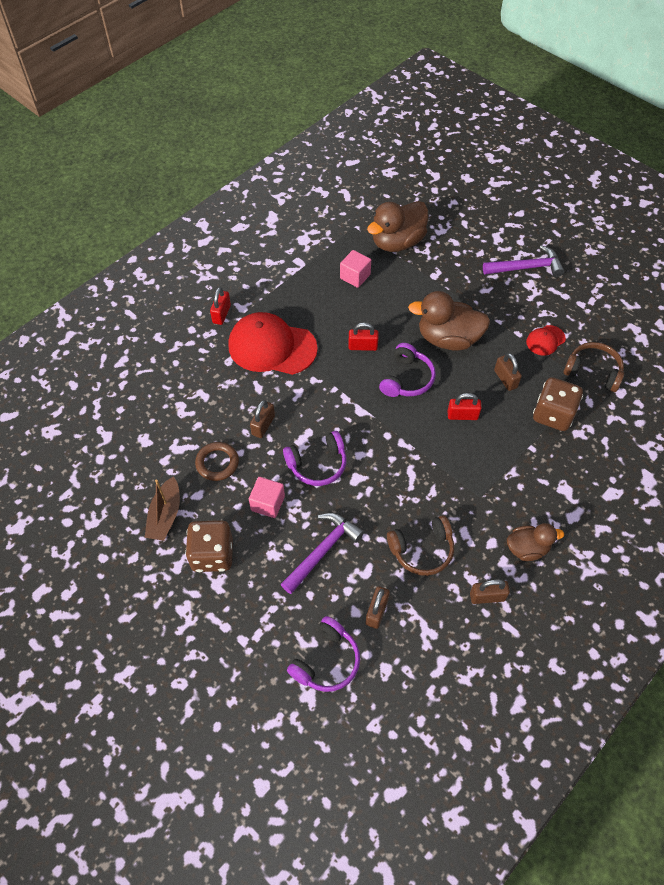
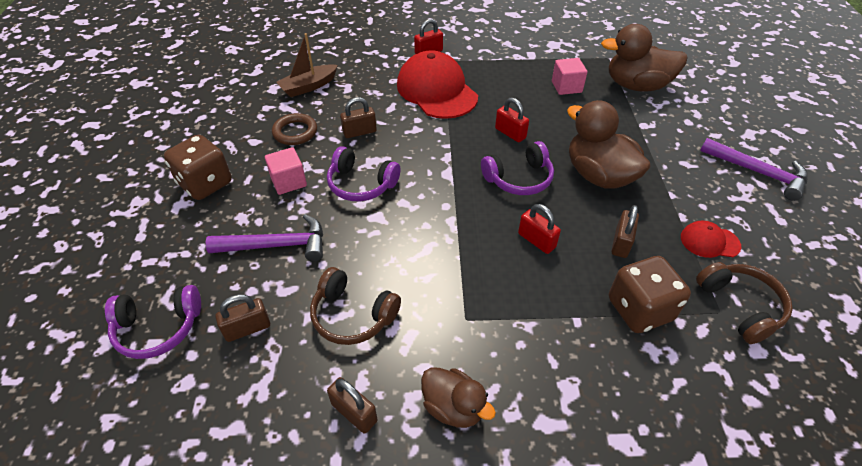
camera: 45 degrees right, 10 degrees down
brown boat [145,476,180,541] -> brown boat moved to [276,33,338,97]

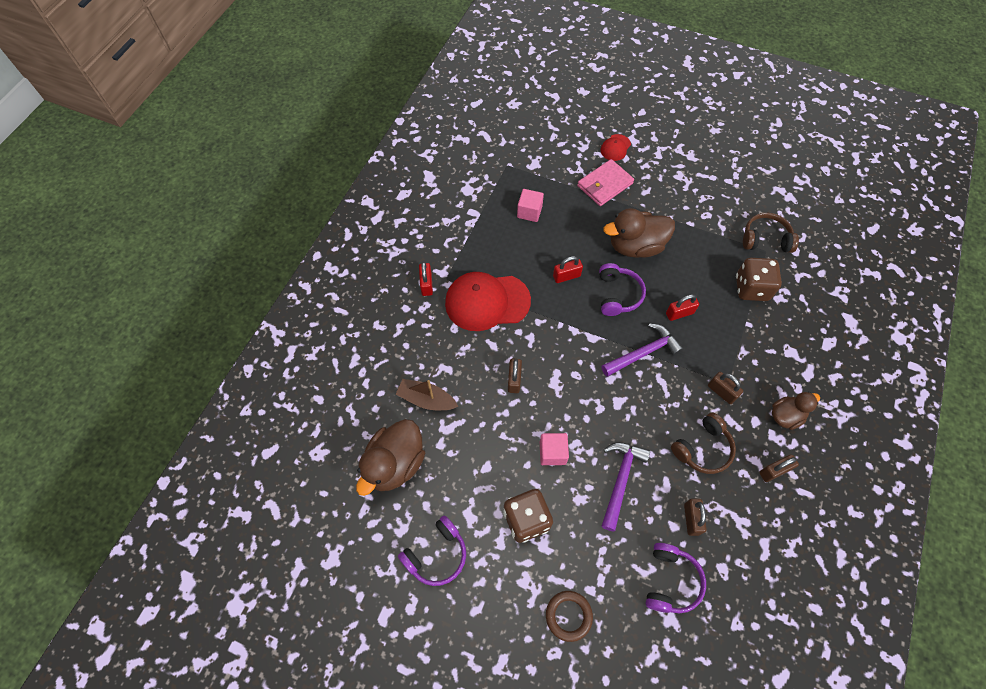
camera: 65 degrees left, 15 degrees up
brown ring [272,113,317,145] -> brown ring moved to [546,591,593,642]
brown boat [276,33,338,97] -> brown boat turned 120 degrees clockwise [396,379,459,410]
purple headphones [327,146,400,201] -> purple headphones moved to [398,515,466,586]
brown duck [601,24,688,92] -> brown duck moved to [356,419,425,496]
brown padlock [612,205,639,258] -> brown padlock moved to [708,372,743,404]
red cap [681,221,741,258] -> red cap moved to [601,134,631,161]
purple hammer [700,138,808,201] -> purple hammer moved to [601,324,683,377]
none -> pink wallet [577,159,634,206]

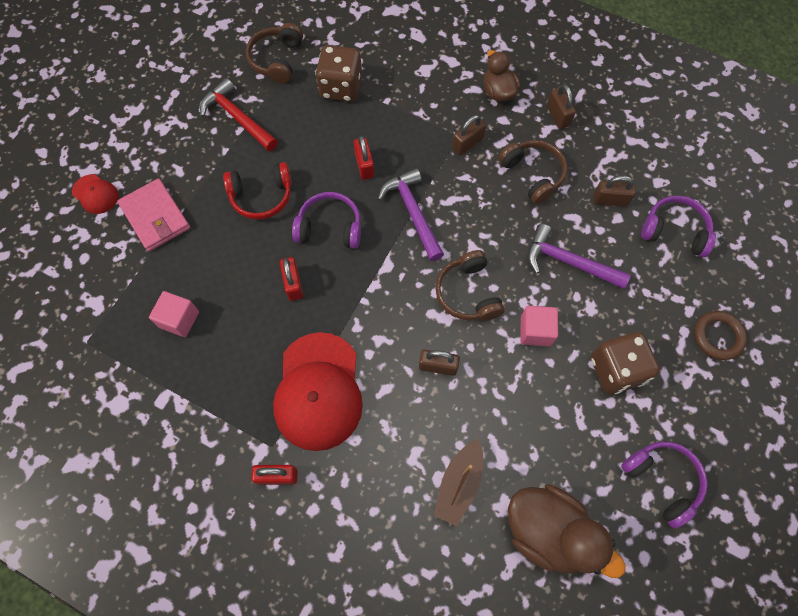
camera: 85 degrees left, 5 degrees up
brown duck [603,208,675,258] -> red headphones [223,162,292,220]
none -> red hammer [200,78,278,151]
none -> brown headphones [436,250,505,321]

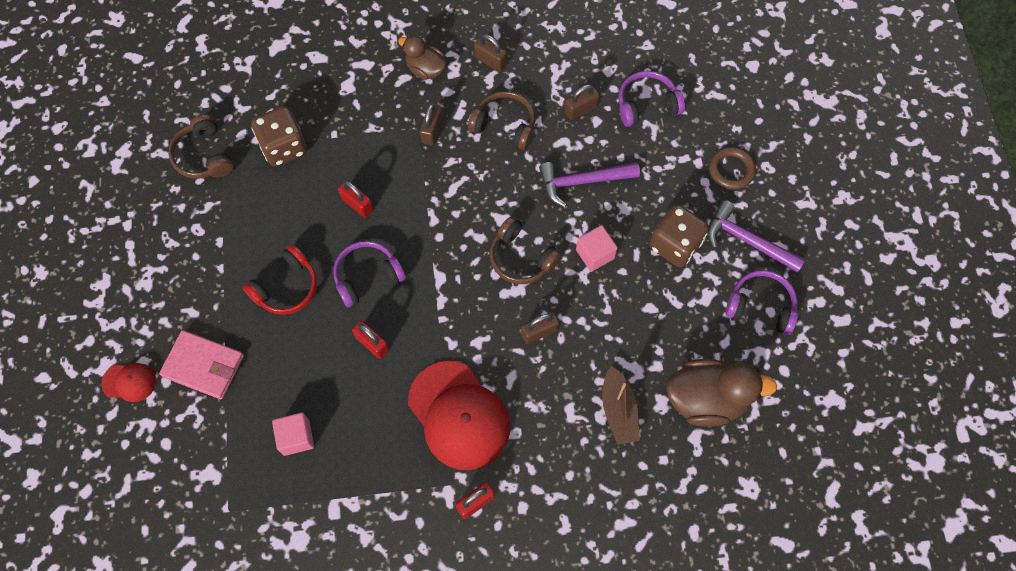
camera: 35 degrees left, 0 degrees up
red hammer [200,78,278,151] -> none
purple hammer [378,168,444,261] -> purple hammer moved to [707,200,805,273]

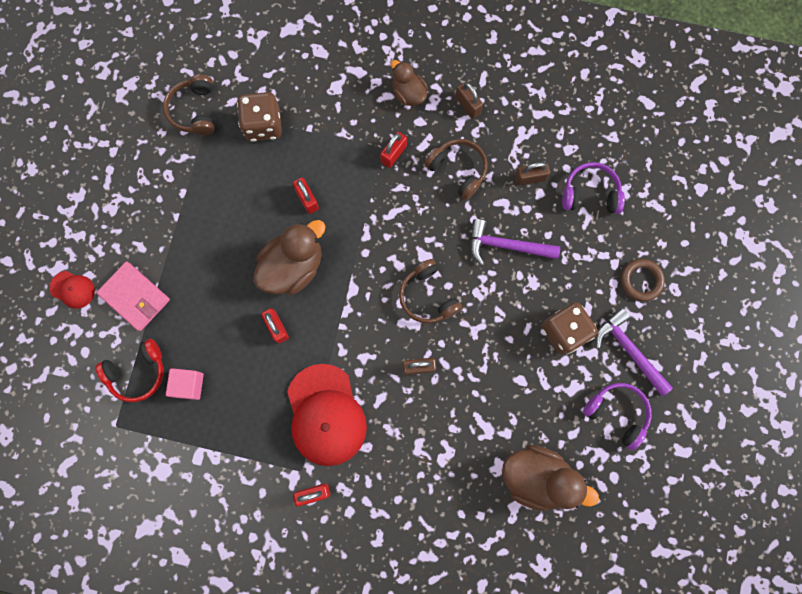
camera: 20 degrees right, 10 degrees up
red headphones [243,244,317,315] -> red headphones moved to [95,339,163,402]
purple headphones [333,241,406,307] -> brown duck [253,220,326,295]
brown padlock [420,104,443,146] -> red padlock [380,132,407,168]
pink cube [576,225,618,272] -> none
brown boat [602,366,640,445] -> none

